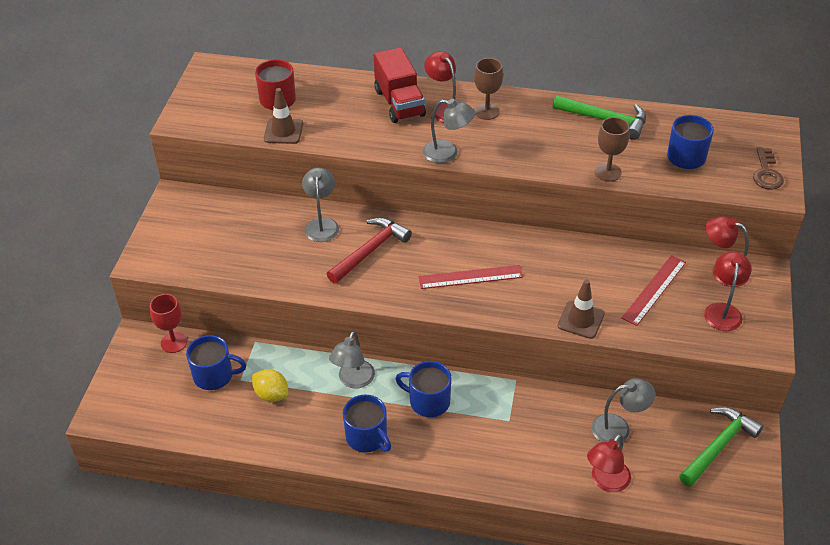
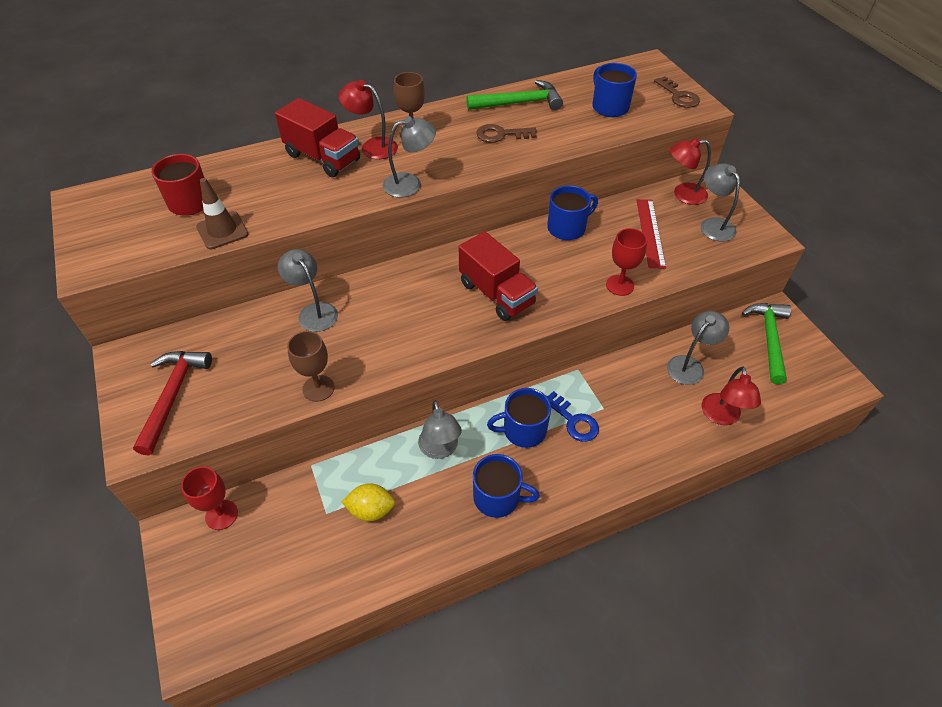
camera: 35 degrees left, 5 degrees up
blue mug [186,335,246,390] -> blue mug moved to [547,185,598,240]
red hammer [327,217,412,284] -> red hammer moved to [133,351,212,455]
red ruler [419,265,523,289] -> red truck [459,231,538,321]
brown traffic cone [558,279,605,339] -> red goblet [606,228,647,296]
brown goblet [595,117,629,182] -> brown goblet moved to [287,331,335,402]
red lamp [704,251,752,331] -> grey lamp [701,163,740,242]
none -> brown key [476,124,537,143]
none -> blue key [547,391,599,442]

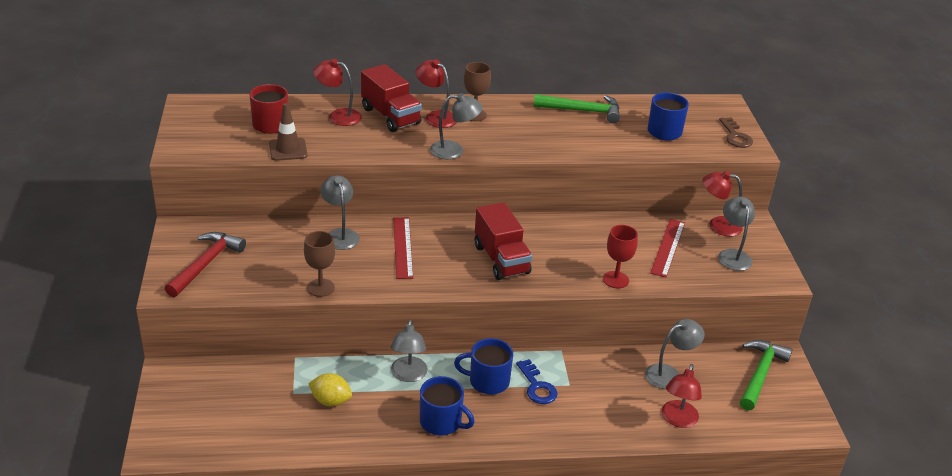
camera: 15 degrees right, 15 degrees down
red goblet [181,466,238,530] -> none
brown key [476,124,537,143] -> none
blue mug [547,185,598,240] -> none
none -> red lamp [313,59,362,126]
none -> red ruler [393,217,413,279]

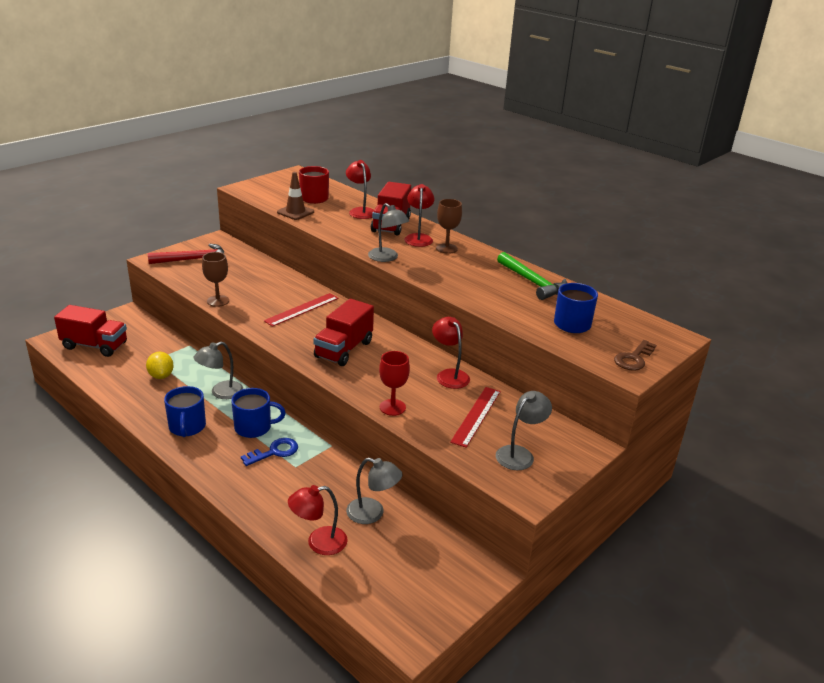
camera: 50 degrees right, 5 degrees down
grey lamp [320,175,360,250] -> none
blue mug [454,338,513,394] -> blue mug turned 120 degrees clockwise [231,388,286,438]
blue key [516,359,558,404] -> blue key turned 150 degrees counterclockwise [241,438,298,466]
red ruler [650,219,685,278] -> red ruler turned 45 degrees counterclockwise [450,387,501,448]
red lamp [703,171,743,236] -> red lamp moved to [432,317,470,389]
green hammer [740,340,792,410] -> none
none -> red truck [54,305,127,357]

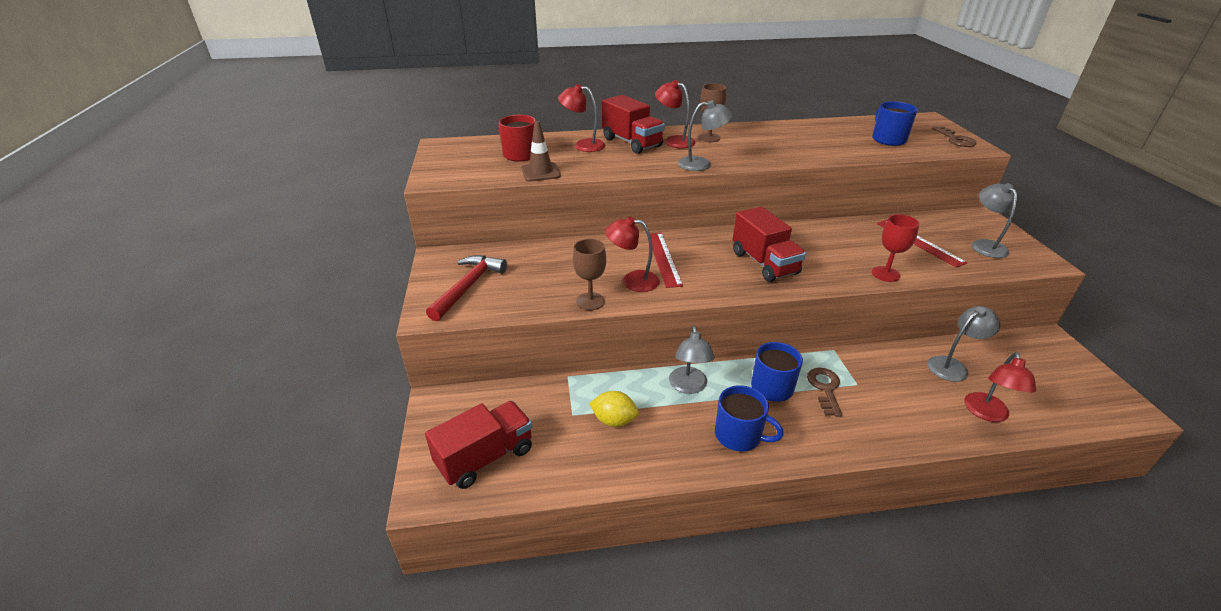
camera: 50 degrees left, 5 degrees up
blue key [241,438,298,466] -> brown key [807,368,842,417]
red lamp [432,317,470,389] -> red lamp moved to [605,217,660,292]
green hammer [497,252,567,300] -> none

